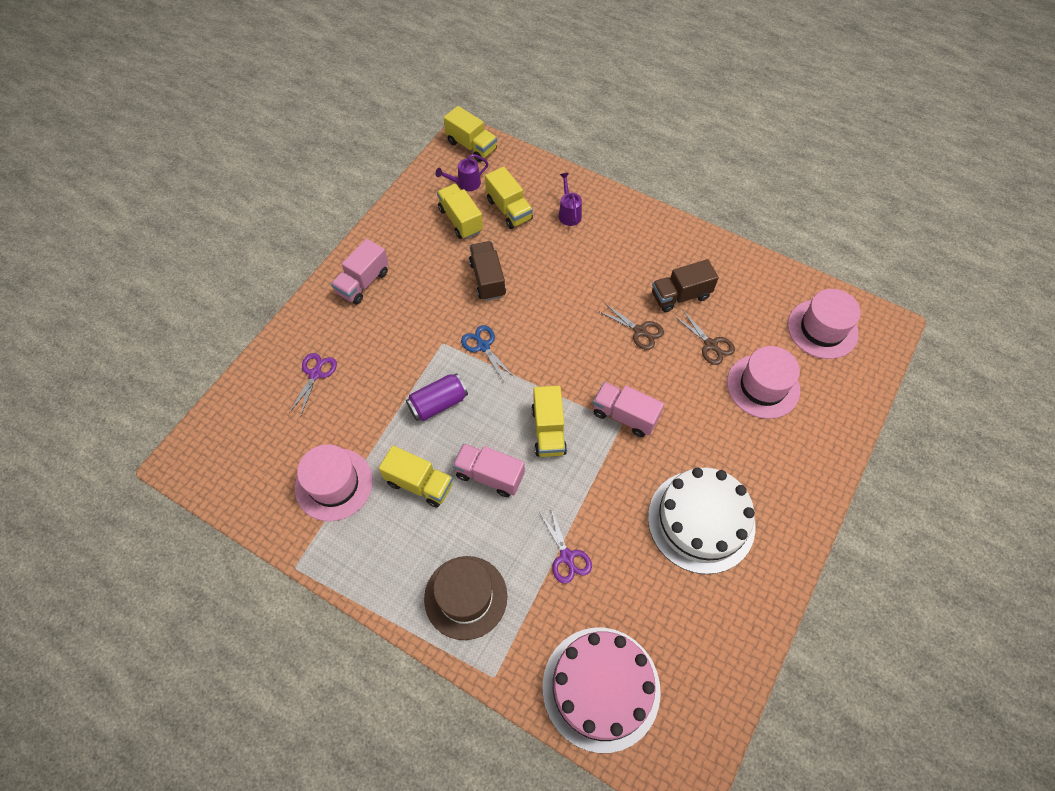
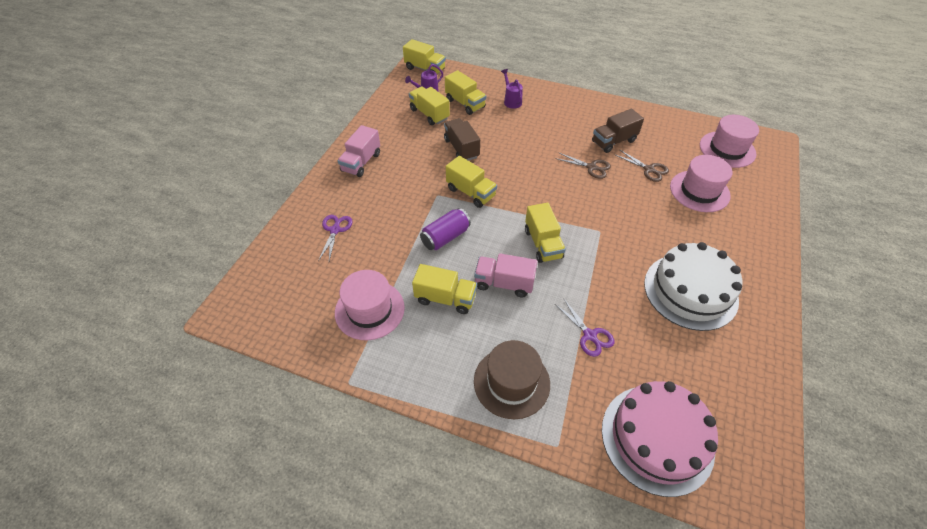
camera: 10 degrees left, 10 degrees down
blue scissors [461,325,514,383] -> yellow truck [446,156,497,208]
pink truck [593,382,664,437] -> none

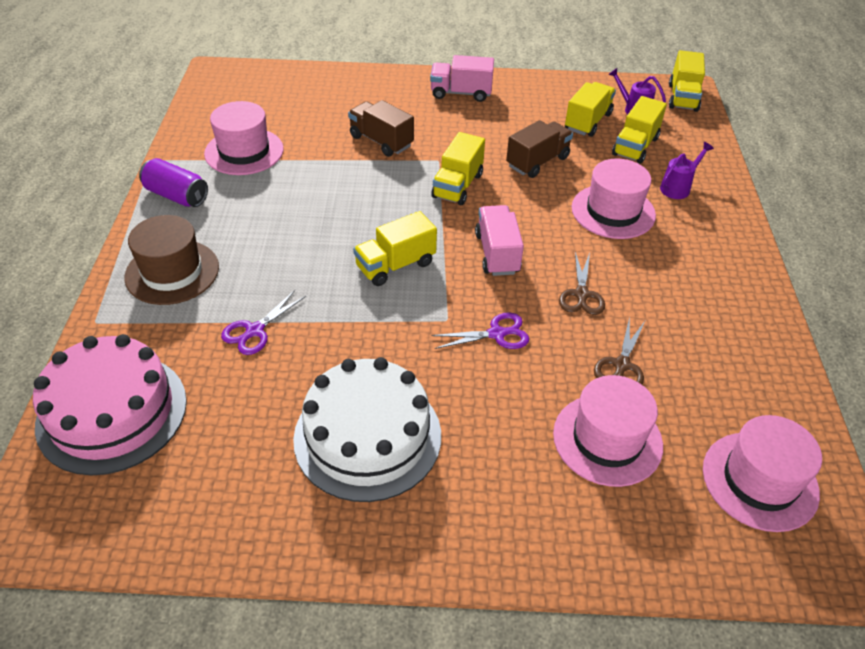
camera: 70 degrees right, 5 degrees down
purple scissors [318,215,353,261] -> purple scissors moved to [431,312,529,349]
yellow truck [412,264,477,314] -> none
purple can [420,208,471,250] -> purple can moved to [139,158,208,207]
pink truck [474,253,538,298] -> pink truck moved to [475,205,524,276]
brown truck [592,109,644,153] -> brown truck moved to [348,100,414,157]
none -> pink hat [572,159,656,239]

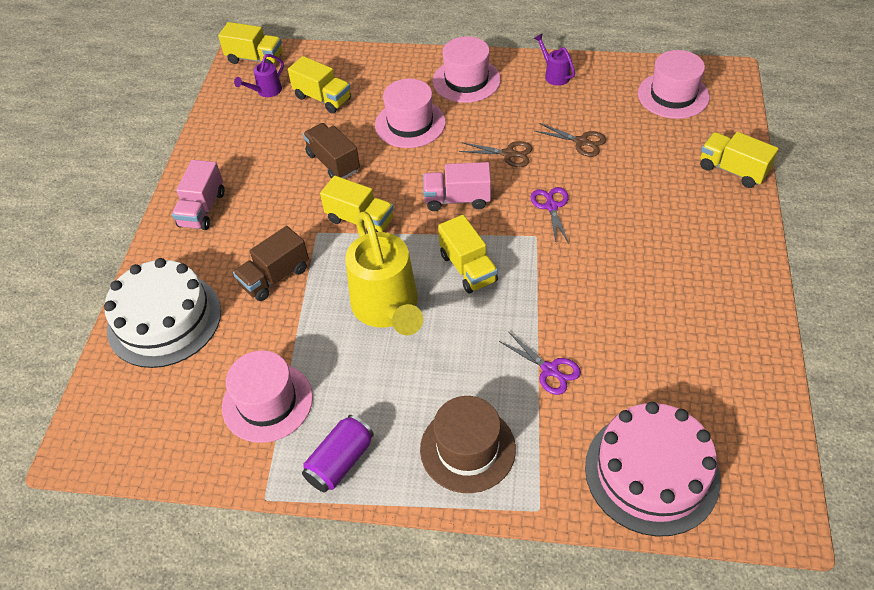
camera: 80 degrees left, 5 degrees up
white cake [293,357,441,502] -> white cake moved to [104,258,221,368]
pink hat [553,375,663,487] -> pink hat moved to [433,36,501,103]
yellow truck [565,82,616,137] -> yellow truck moved to [700,132,779,188]
purple watering can [660,142,714,199] -> purple watering can moved to [534,33,575,86]
none -> yellow watering can [345,211,423,335]

